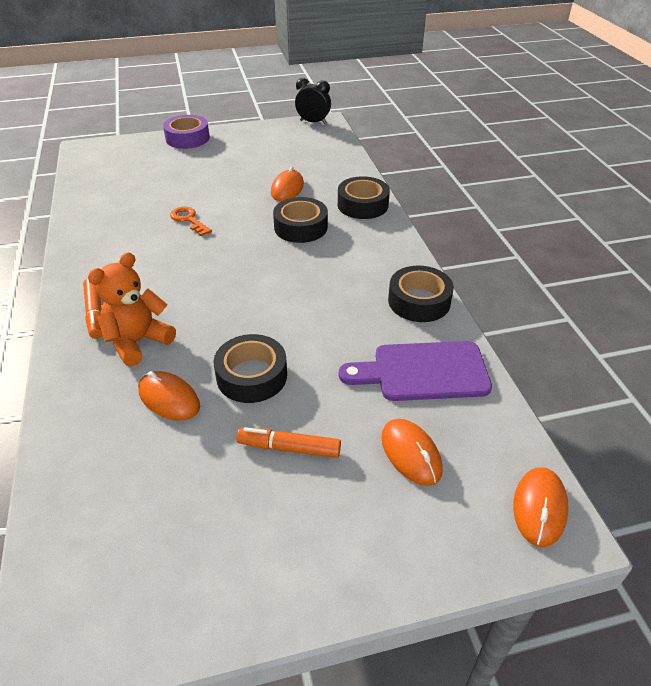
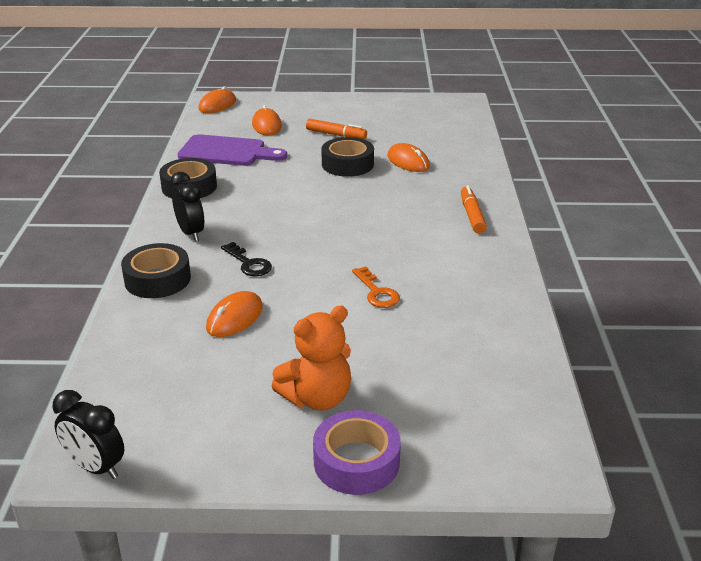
camera: 165 degrees left, 10 degrees down
orange teddy bear [88,252,176,367] -> orange teddy bear moved to [271,305,351,411]
black tape [273,197,328,243] -> black key [221,242,272,276]
none -> black clock [171,172,205,241]

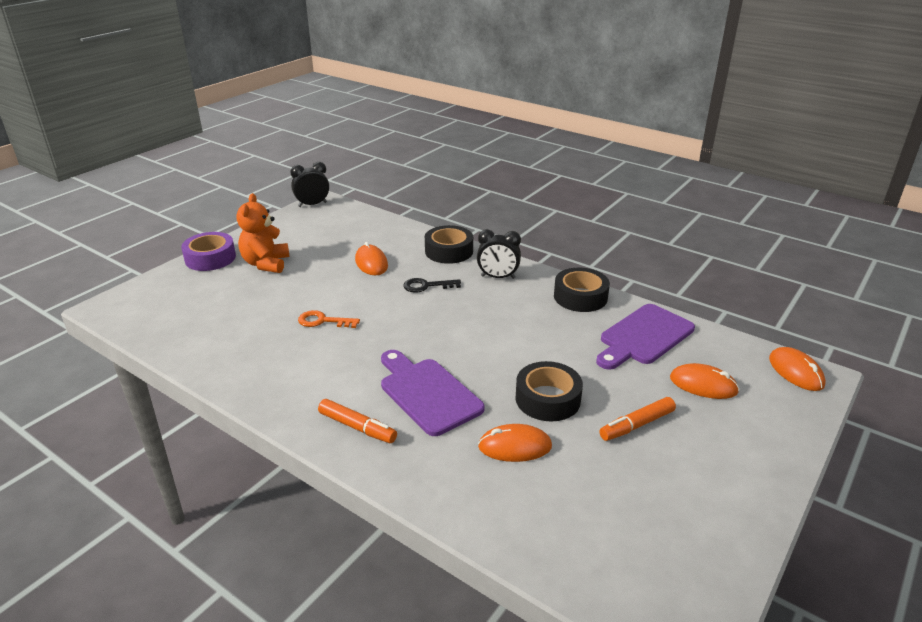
camera: 125 degrees right, 0 degrees up
none -> purple cutting board [381,350,485,436]

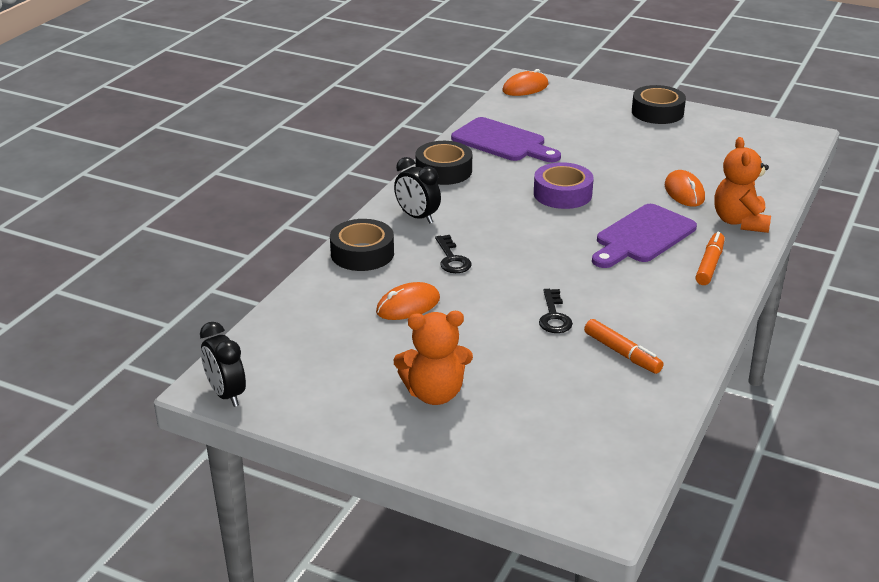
camera: 100 degrees left, 0 degrees up
purple tape [181,232,236,271] -> purple tape moved to [534,162,594,209]
orange key [298,310,360,328] -> black key [539,289,573,333]
black clock [477,229,521,279] -> black clock turned 135 degrees clockwise [394,157,441,223]
black tape [516,361,583,421] -> black tape moved to [632,85,686,124]
orange marker [599,397,676,441] -> orange marker moved to [584,319,664,374]
orange mouse [670,363,739,399] -> none
none -> orange teddy bear [714,137,771,233]

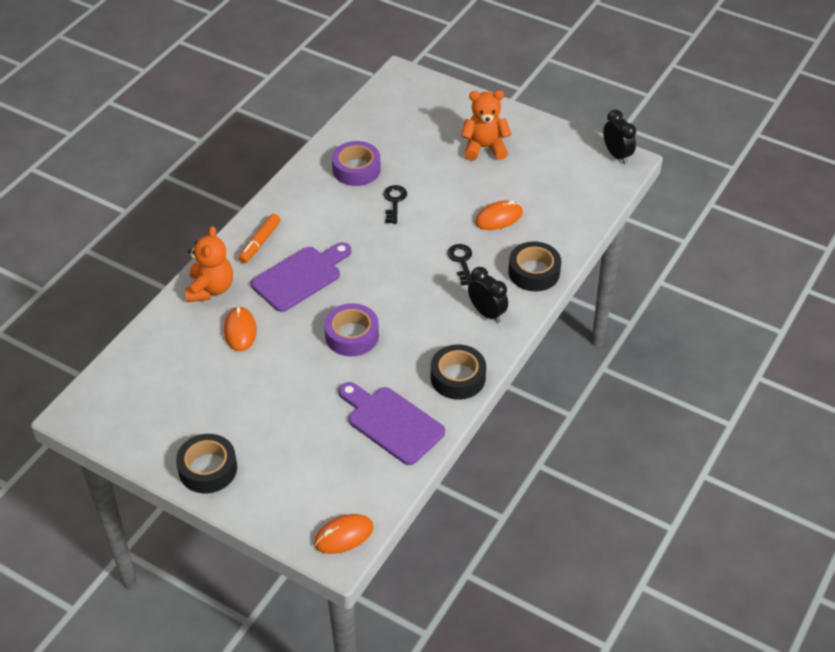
camera: 175 degrees left, 15 degrees up
orange marker [584,319,664,374] -> purple tape [332,141,381,186]

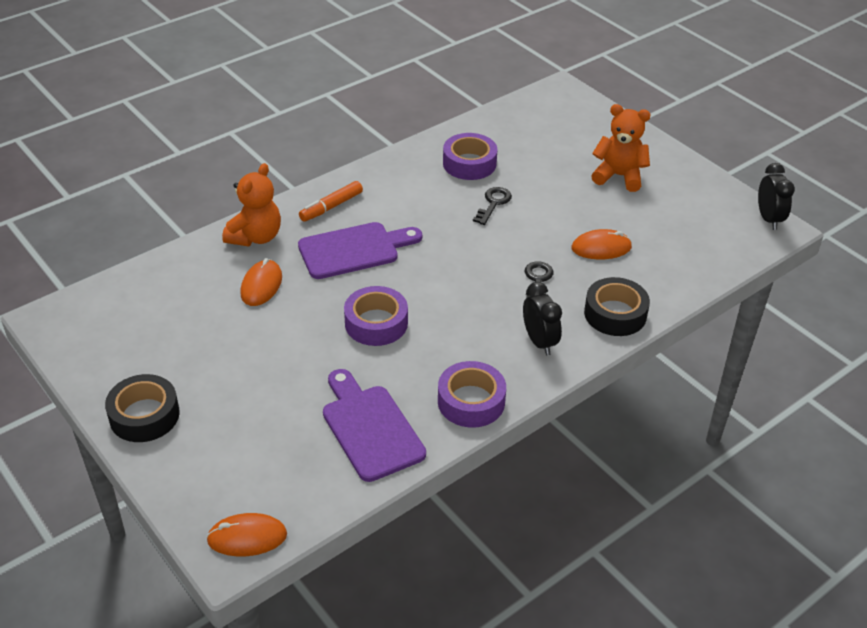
camera: 20 degrees right, 5 degrees down
black tape [431,344,486,400] -> purple tape [438,361,506,428]

